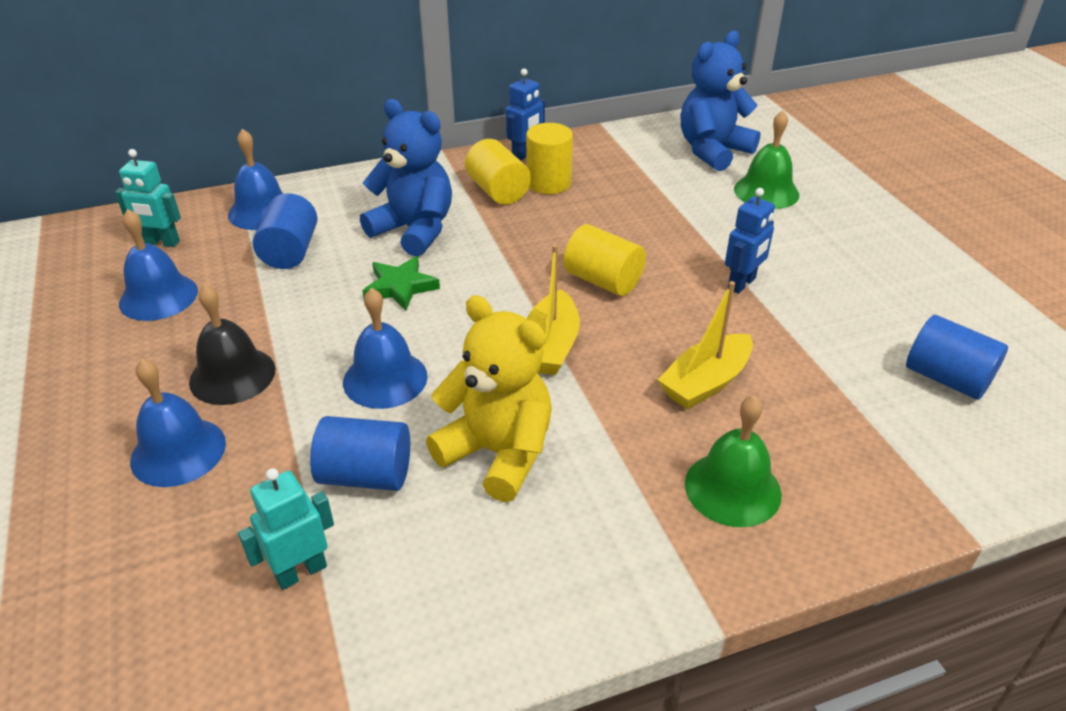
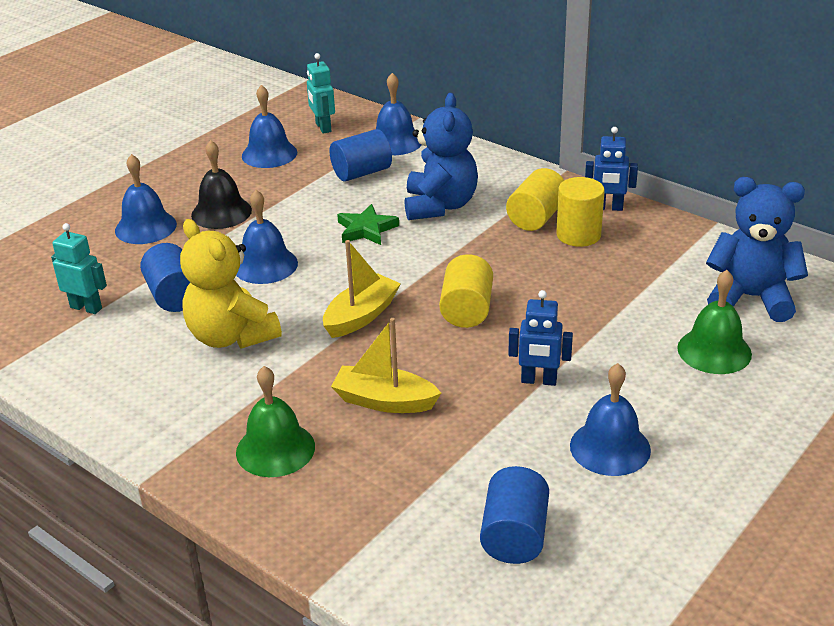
camera: 60 degrees right, 5 degrees down
yellow teddy bear [426,295,552,502] -> yellow teddy bear turned 135 degrees clockwise [180,219,282,349]
yellow boat [527,244,580,375] -> yellow boat turned 150 degrees clockwise [323,240,401,338]
none -> blue bell [570,363,651,476]

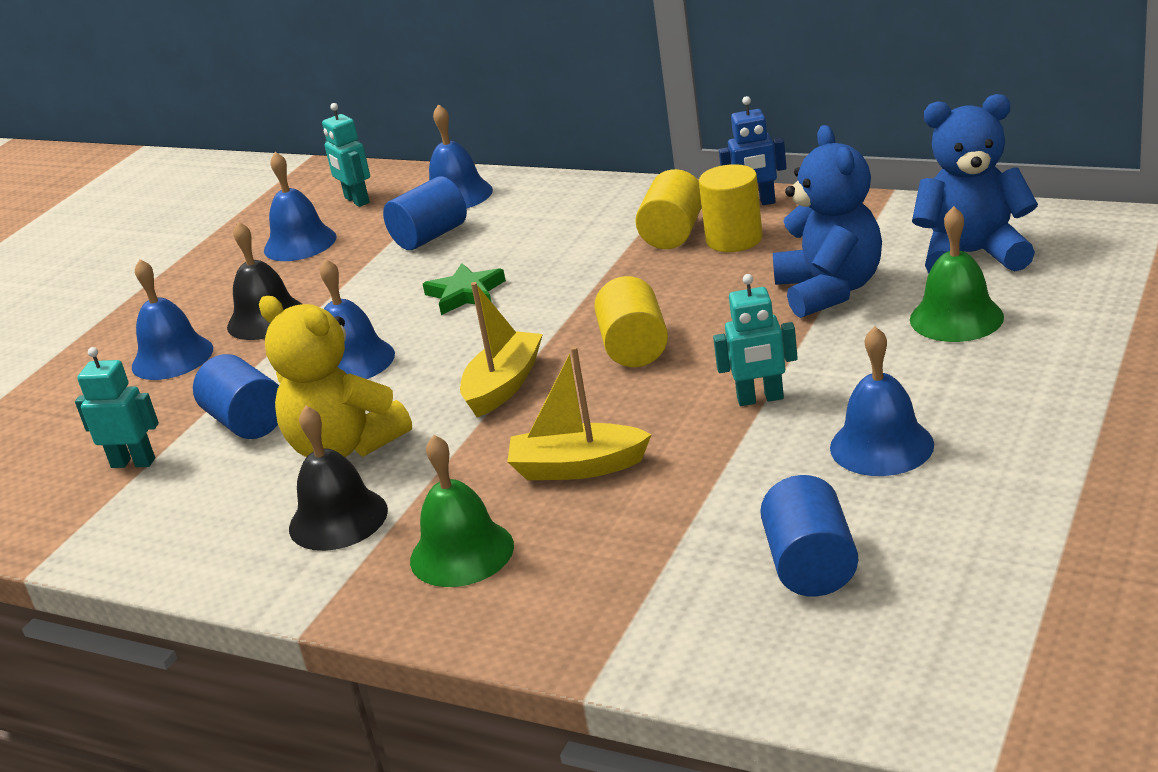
camera: 10 degrees left, 5 degrees down
blue teddy bear [405,93,478,220] -> blue teddy bear moved to [773,125,882,318]
blue robot [508,290,573,386] -> turquoise robot [713,274,798,406]
none -> black bell [289,406,388,551]

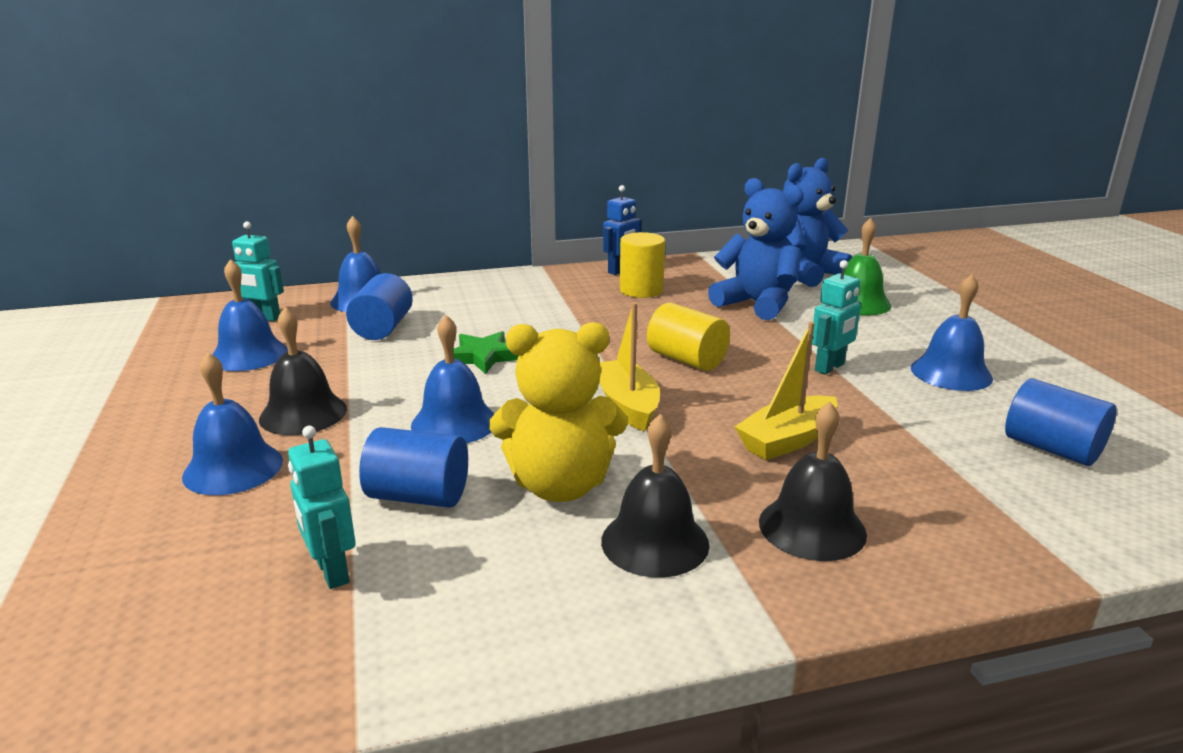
camera: 45 degrees left, 5 degrees down
turquoise robot [75,347,159,468] -> turquoise robot turned 90 degrees counterclockwise [288,426,356,589]
green bell [410,435,514,587] -> black bell [759,402,867,561]
yellow cylinder [635,169,702,249] -> none

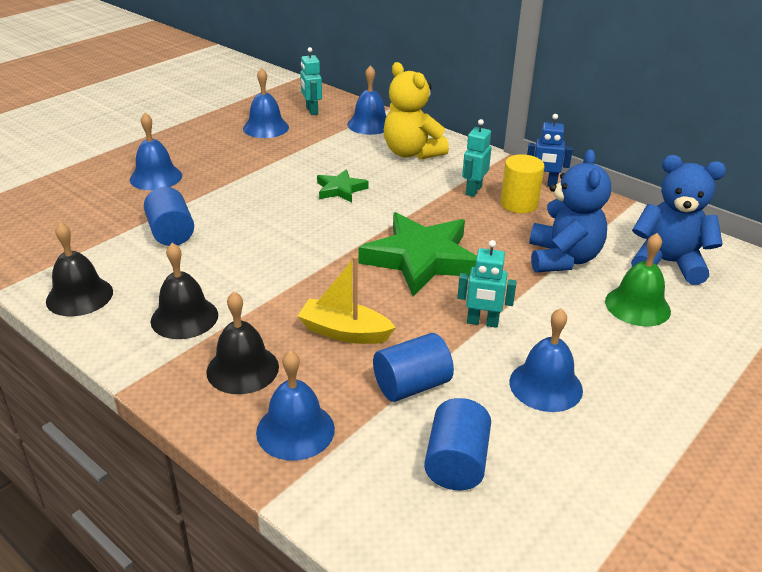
camera: 55 degrees right, 10 degrees up
black bell [259,307,347,435] -> black bell moved to [46,222,113,316]
turquoise robot [288,426,356,589] -> turquoise robot moved to [462,119,492,197]
blue cylinder [346,273,413,340] -> blue cylinder moved to [373,333,454,402]
blue bell [411,315,495,443] -> blue bell moved to [256,350,335,461]
yellow teddy bear [489,322,628,502] -> yellow teddy bear moved to [384,62,449,159]
yellow boat [599,302,660,432] -> none
yellow cylinder [647,303,730,371] -> green star [359,212,477,297]

